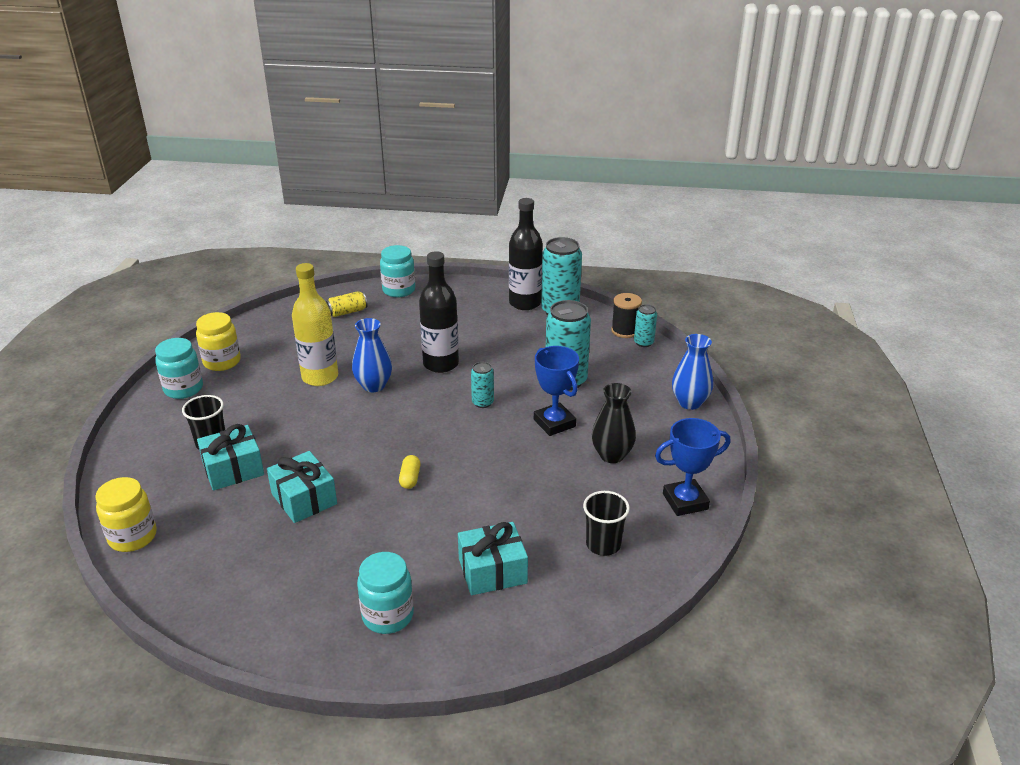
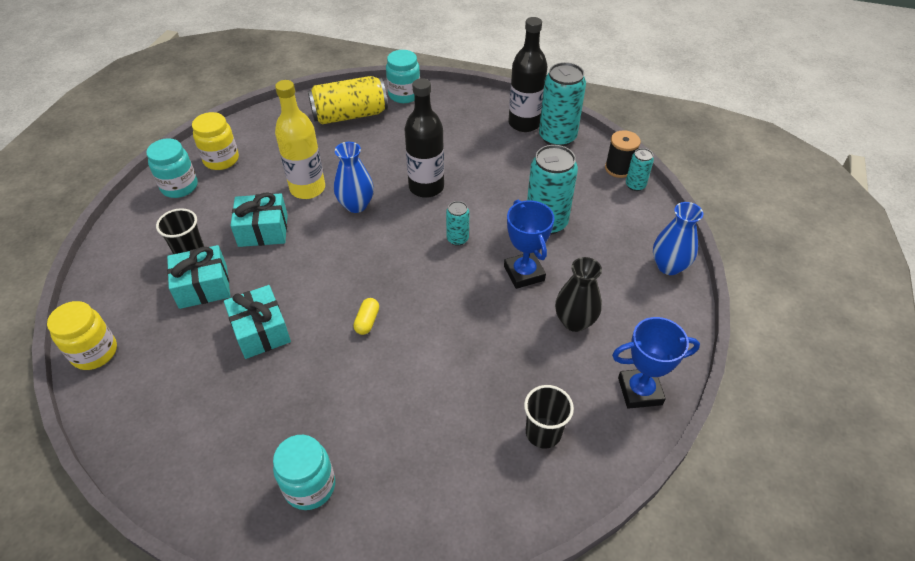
camera: 10 degrees right, 15 degrees up
yellow can [326,291,368,317] -> yellow can [308,76,388,124], size x1.97
turquoise gift [458,522,528,595] -> turquoise gift moved to [230,192,288,247]

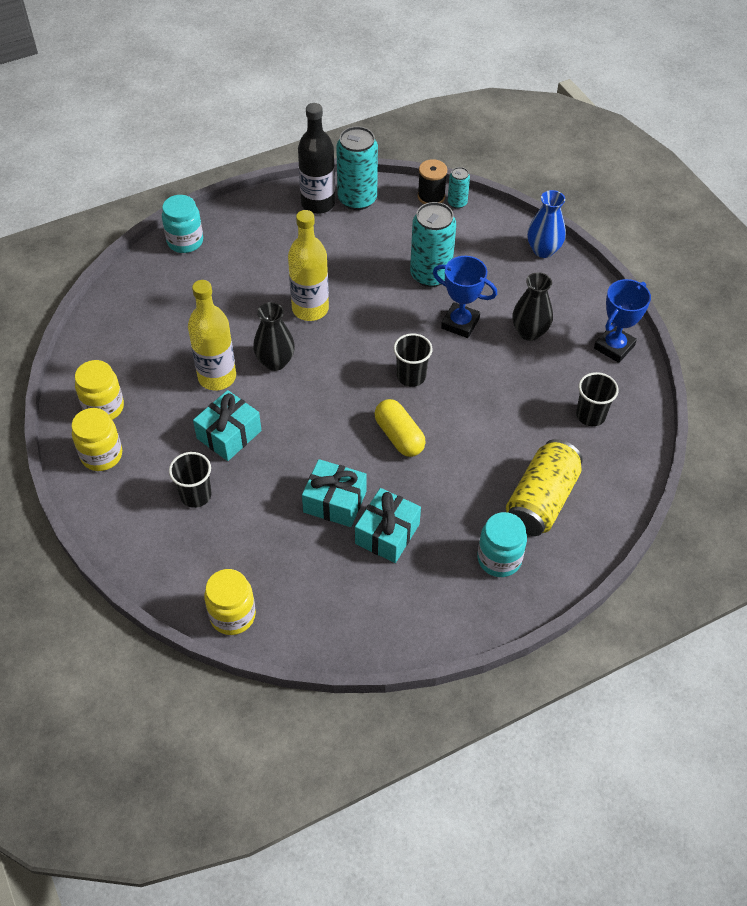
camera: 45 degrees left, 5 degrees up
turquoise jar [146,138,198,198] -> yellow jar [72,408,122,471]
turquoise gift [167,245,230,309] -> turquoise gift moved to [355,488,421,563]
yellow can [308,76,388,124] -> yellow can moved to [506,439,583,536]
blue vase [334,142,374,213] -> black vase [253,302,295,371]
yellow capsule [353,298,379,335] -> yellow capsule [375,399,426,457], size x1.73
black bottle [404,78,444,198] -> yellow bottle [288,210,329,321]
turquoise can [446,201,469,246] -> none
none -> black cup [394,333,432,387]

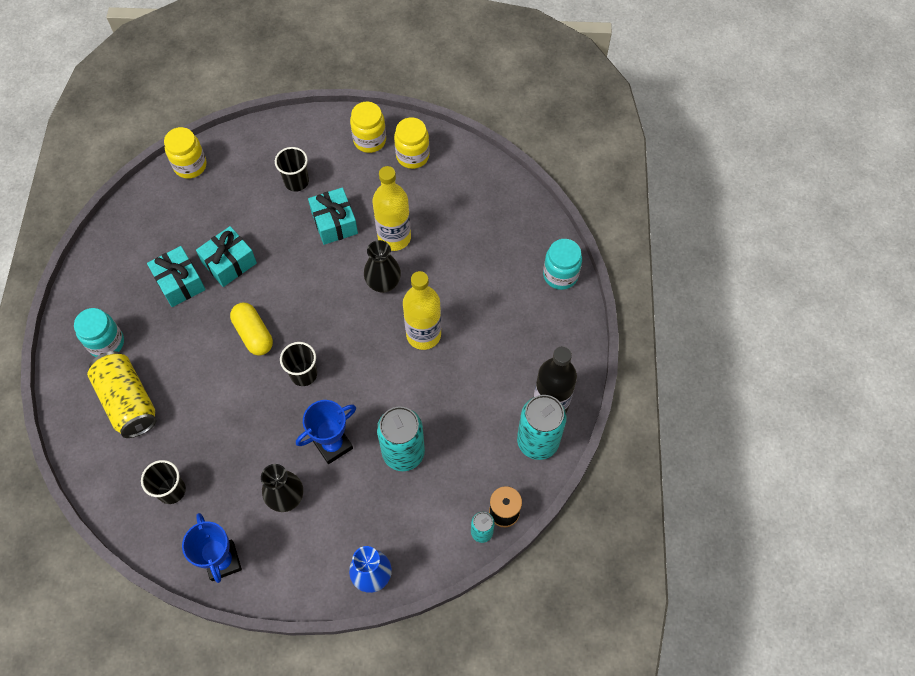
camera: 120 degrees right, 10 degrees up
yellow capsule [375,399,426,457] -> yellow capsule turned 60 degrees clockwise [230,303,273,356]

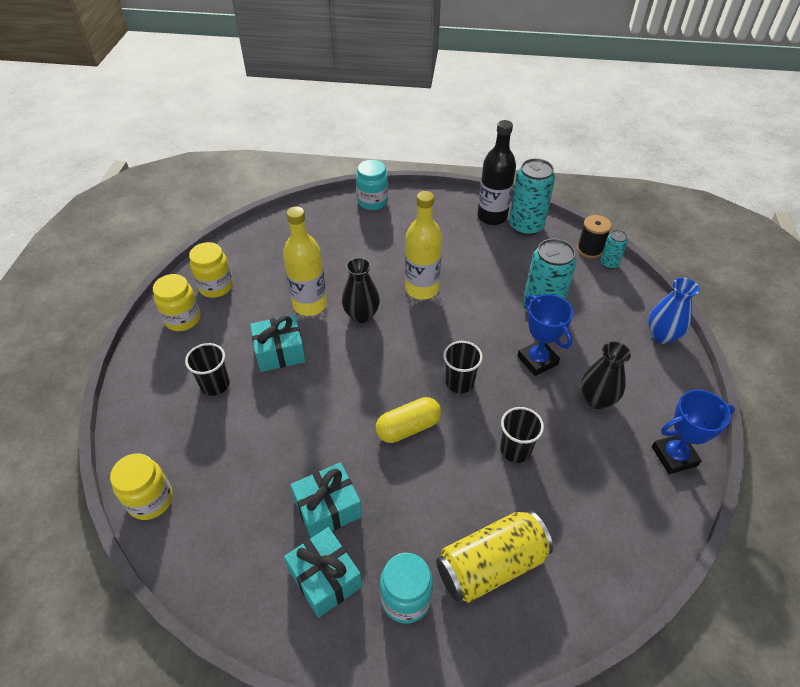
camera: 85 degrees left, 15 degrees down
black cup [141,460,186,504] -> black cup moved to [500,407,544,463]
turquoise gift [196,226,257,287] -> turquoise gift moved to [284,527,362,618]

